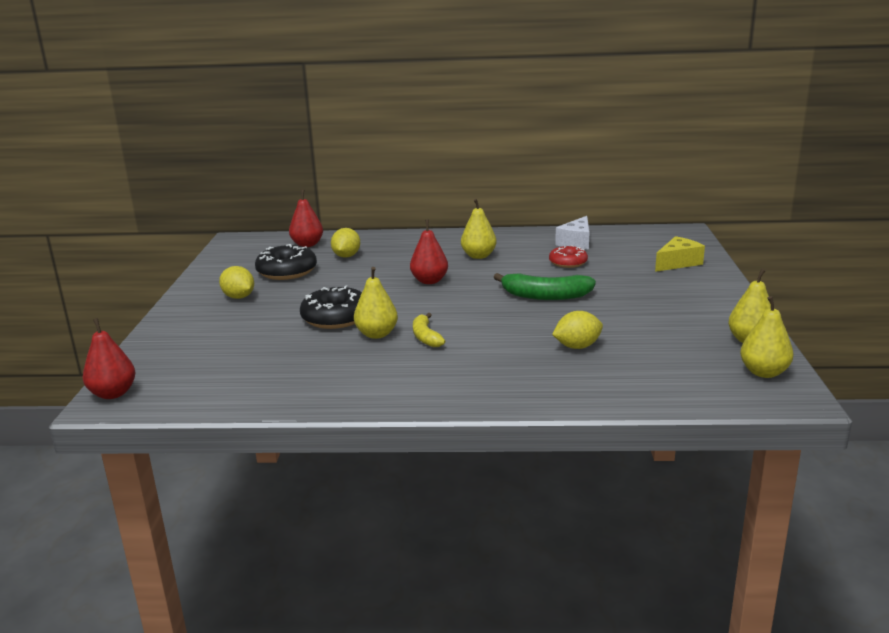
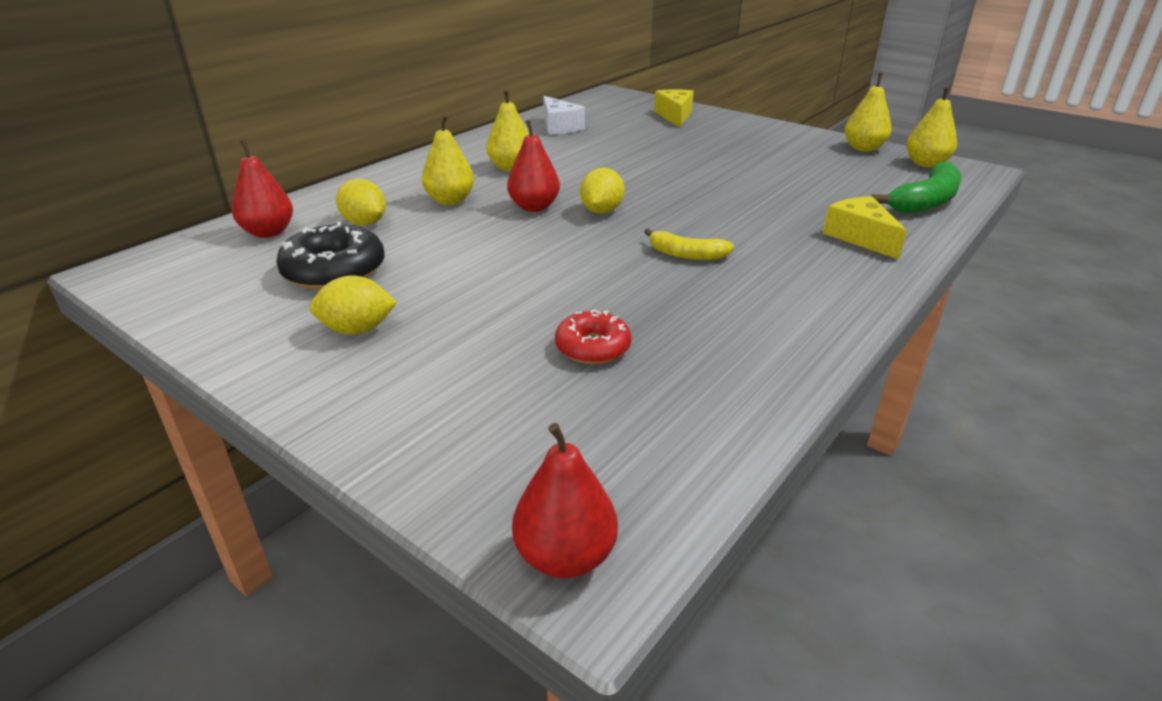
camera: 55 degrees left, 10 degrees up
black donut [300,286,362,329] -> none
yellow pear [354,267,398,339] -> yellow pear moved to [422,115,474,205]
green banana [494,273,596,300] -> green banana moved to [871,162,961,214]
red donut [549,245,588,268] -> red donut moved to [555,309,631,364]
yellow lemon [552,311,603,349] -> yellow lemon moved to [580,168,624,214]
none -> yellow cheese [823,196,907,260]

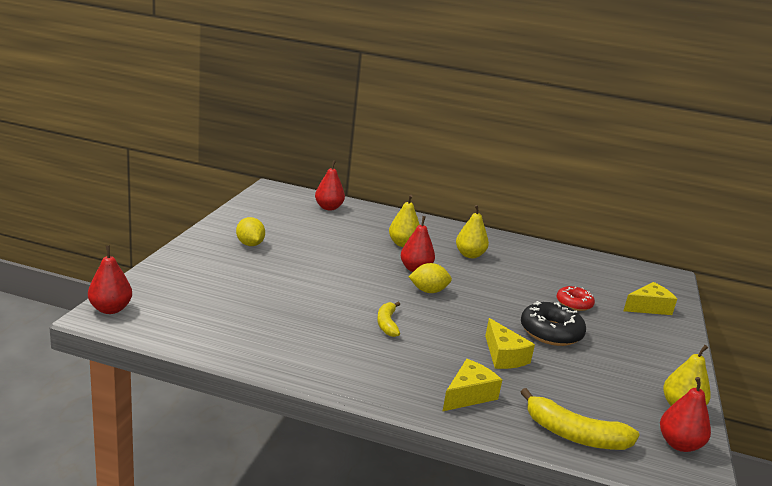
camera: 65 degrees right, 10 degrees down
black donut [276,222,384,290] -> black donut moved to [521,301,586,346]
yellow lemon [336,179,386,226] -> none
white cheese [543,96,585,135] -> none
red donut [555,309,631,364] -> red donut moved to [557,286,595,311]
green banana [871,162,961,214] -> yellow banana [521,388,640,450]
yellow pear [906,86,957,168] -> red pear [660,377,711,452]
none -> yellow cheese [485,318,535,369]

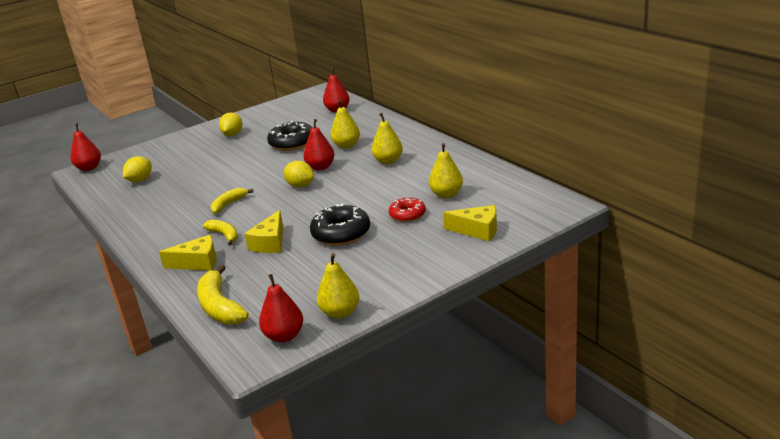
camera: 45 degrees right, 5 degrees up
none -> yellow lemon [123,156,152,182]
none -> yellow banana [203,220,238,246]
none -> black donut [267,121,313,151]
none -> yellow pear [429,143,463,198]

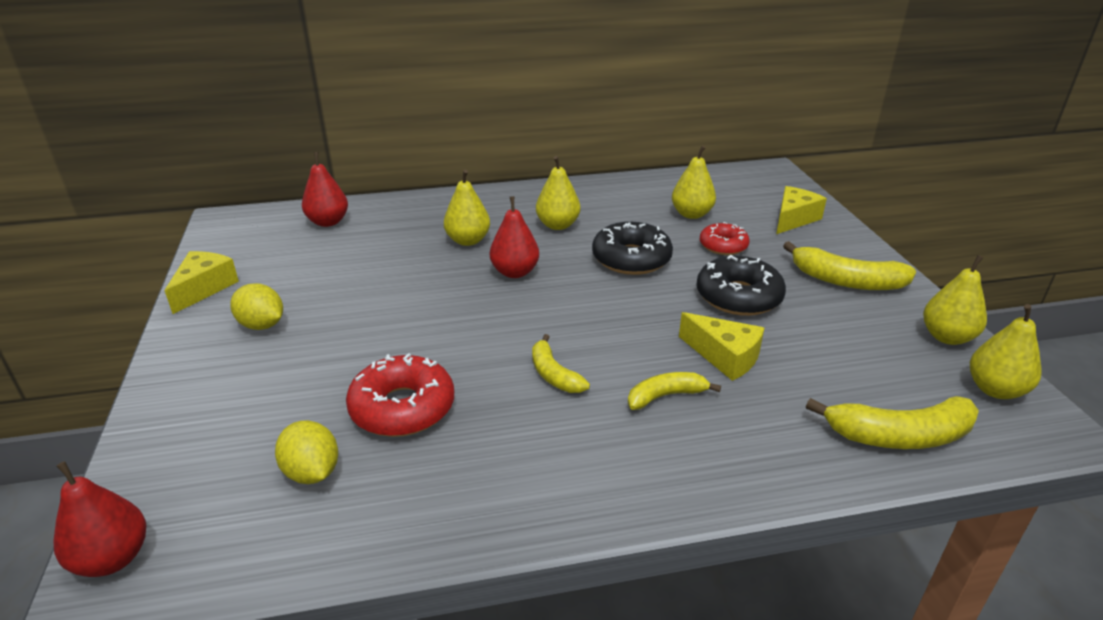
camera: 70 degrees left, 5 degrees up
yellow cheese [159,235,217,270] -> yellow cheese moved to [165,251,239,314]
red pear [259,274,303,342] -> yellow pear [970,304,1042,399]
black donut [267,121,313,151] -> black donut moved to [592,222,673,275]
yellow lemon [283,161,314,187] -> none
none -> red donut [346,353,454,437]
none -> yellow banana [783,241,916,290]

